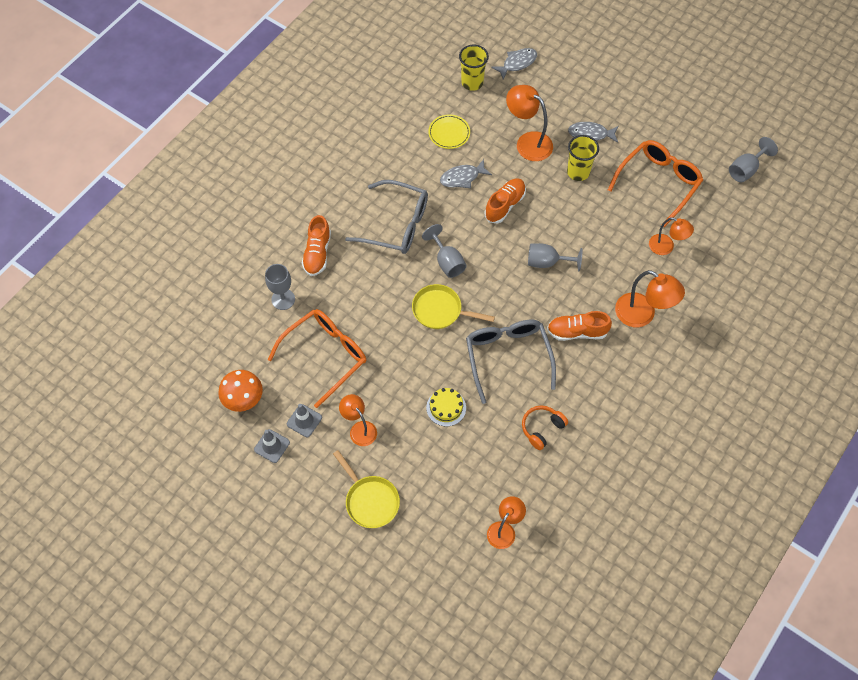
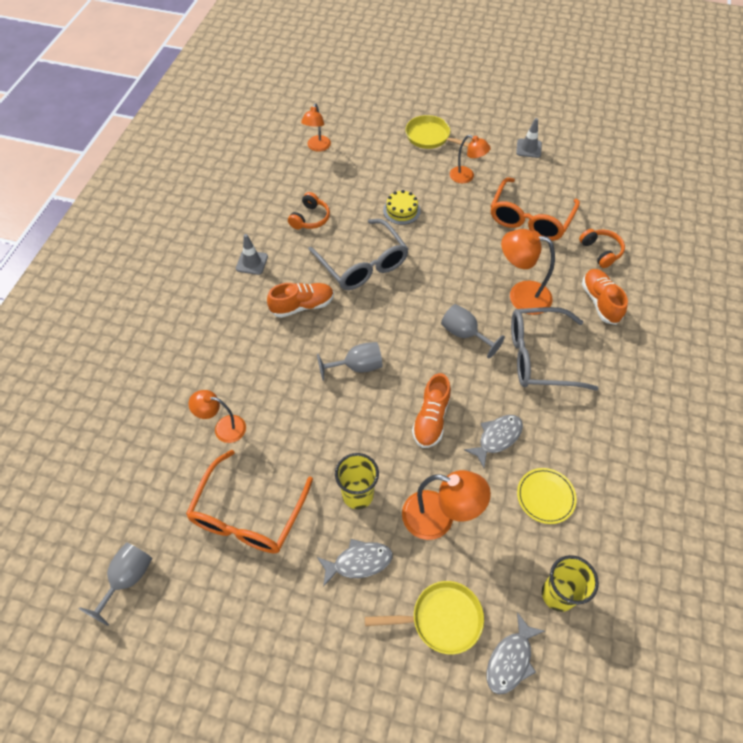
camera: 160 degrees right, 5 degrees down
orange mushroom [218,370,263,412] -> none
grey goblet [265,264,295,310] -> orange headphones [579,229,625,268]
grey traffic cone [287,404,322,437] -> grey traffic cone moved to [236,234,268,275]
yellow pan [412,284,495,329] -> yellow pan moved to [365,581,484,655]
orange lamp [615,270,685,327] -> orange lamp moved to [501,229,555,315]

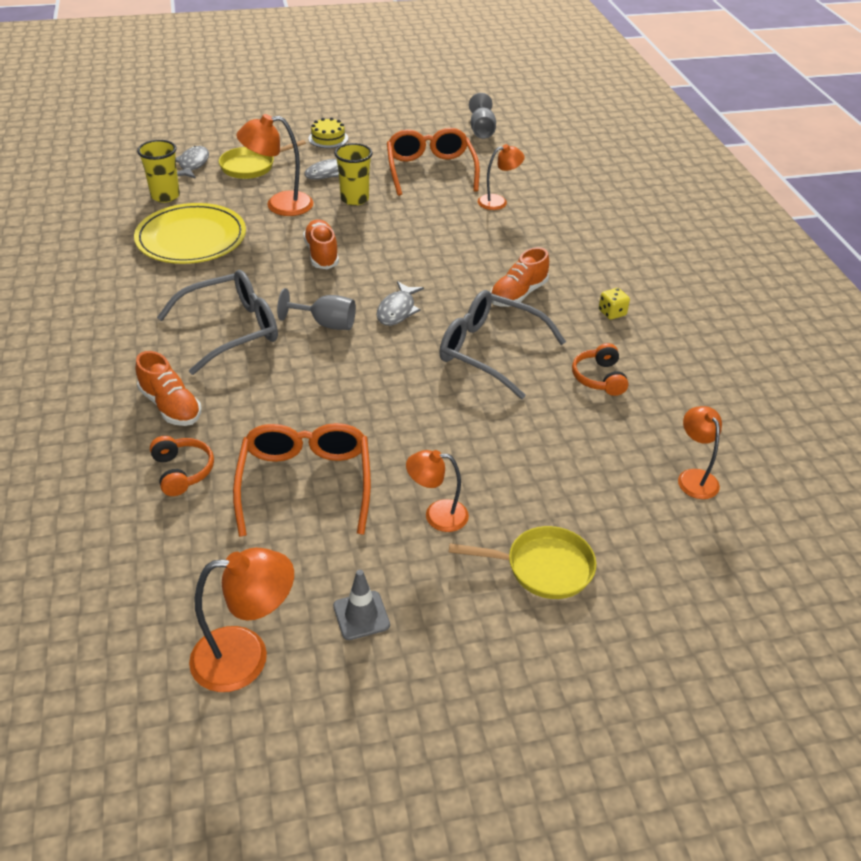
camera: 150 degrees right, 15 degrees down
grey traffic cone [236,234,268,275] -> yellow dice [599,288,630,320]
grey goblet [317,342,382,381] -> none
yellow cake [383,190,421,225] -> yellow cake moved to [308,118,348,148]
grey fish [464,415,523,468] -> grey fish moved to [376,281,424,326]
orange lamp [501,229,555,315] -> orange lamp moved to [189,548,294,692]
yellow plate [517,468,577,524] -> yellow plate [134,203,246,264], size x1.95
orange headphones [579,229,625,268] -> orange headphones turned 150 degrees counterclockwise [150,436,214,496]

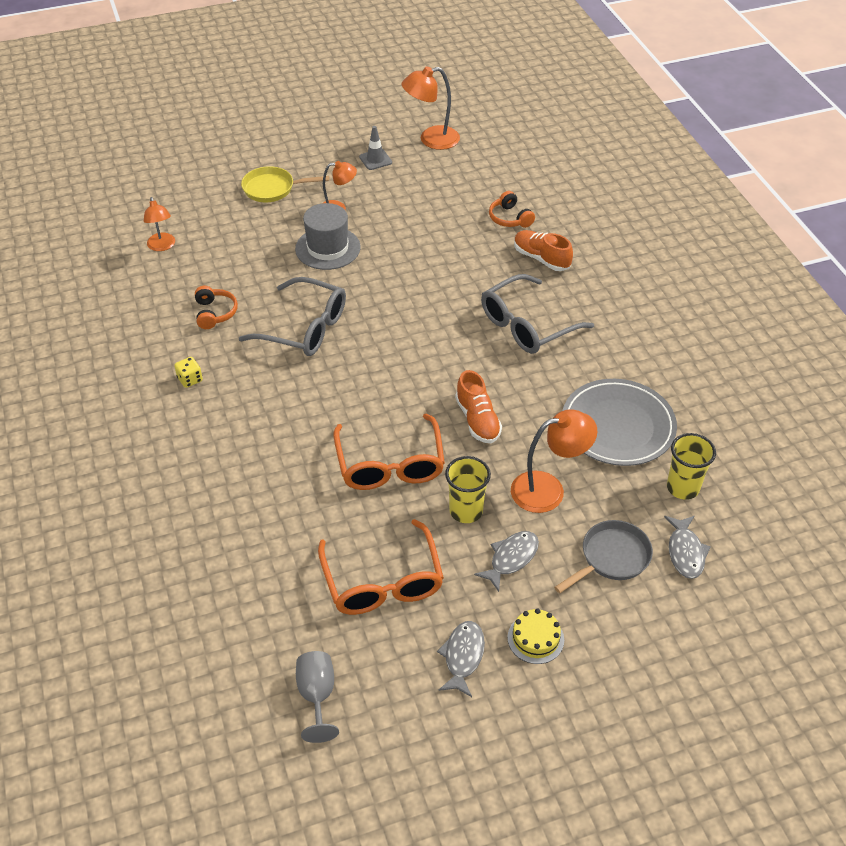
camera: 175 degrees right, 5 degrees up
yellow plate [134,203,246,264] -> grey plate [562,379,677,466]
yellow pan [219,140,306,179] -> grey pan [554,520,653,593]
orange glasses [233,423,371,537] -> orange glasses moved to [334,414,445,490]
grey goblet [277,288,356,330] -> none
grey fish [376,281,424,326] -> grey fish moved to [437,621,485,697]
orange lamp [478,144,525,210] -> none
orange shoe [490,247,549,307] -> none
none -> grey hat [295,203,361,270]

